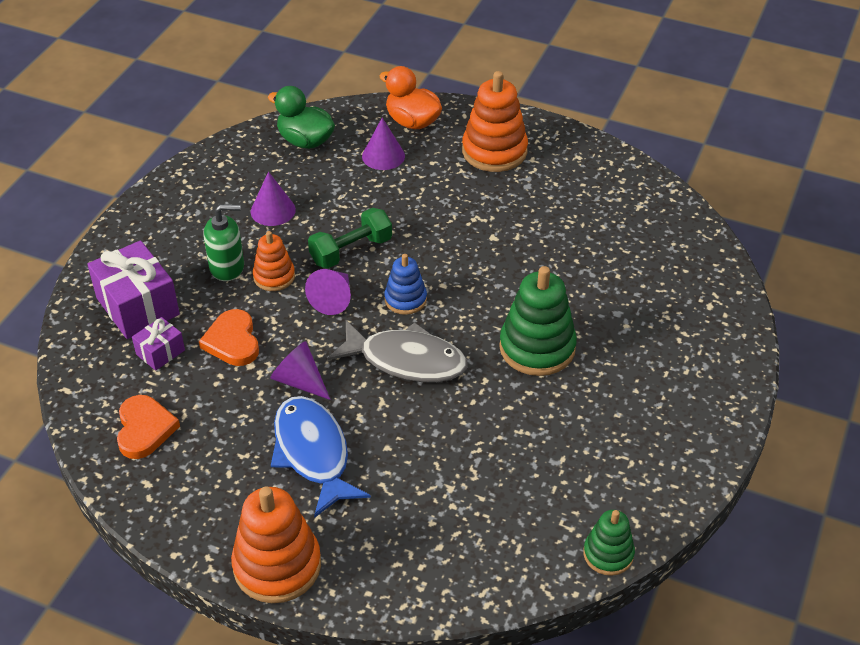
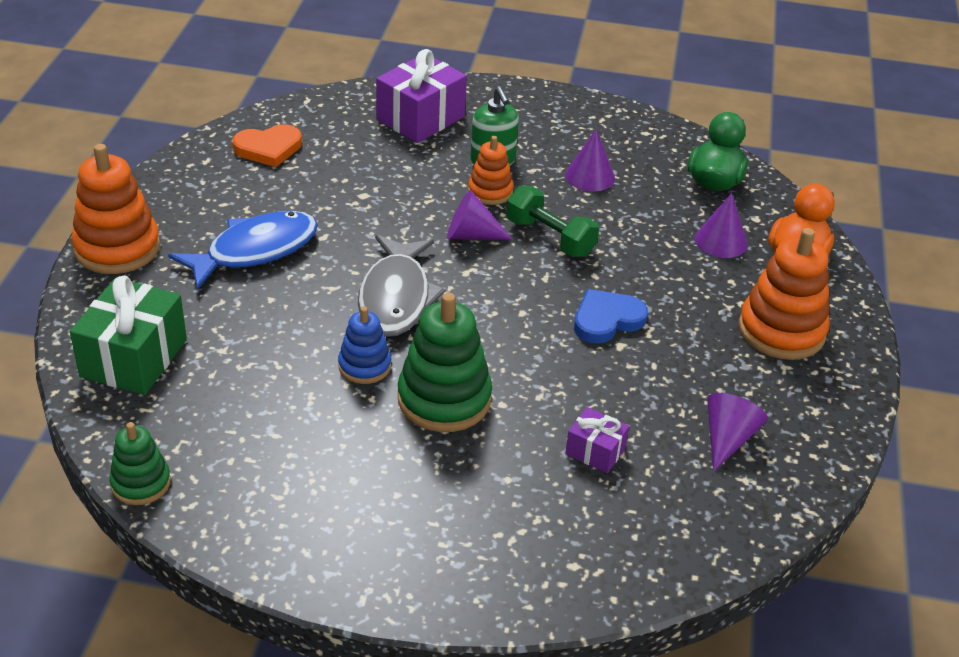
camera: 75 degrees right, 5 degrees down
purple gift [132,317,185,371] -> purple gift moved to [565,407,629,473]
orange heart [199,309,259,366] -> none
purple cone [270,341,331,400] -> purple cone moved to [707,393,768,472]
blue stacking toy [384,254,427,315] -> blue stacking toy moved to [338,306,391,384]
none -> green gift [70,276,187,395]
none -> blue heart [574,289,648,344]

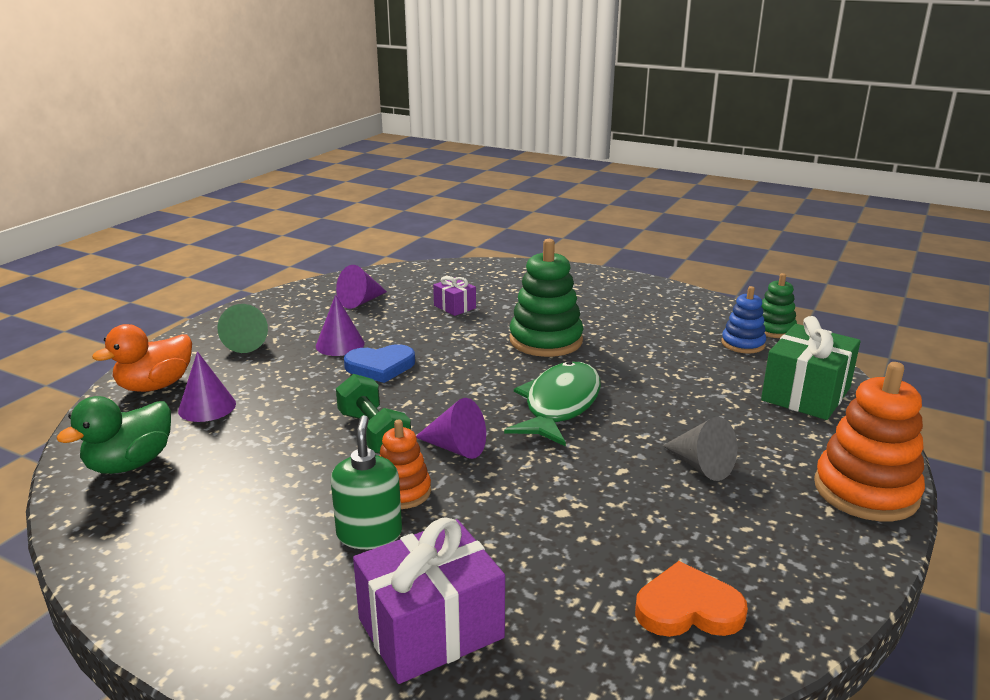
camera: 160 degrees left, 15 degrees down
blue fish [168,211,318,290] -> grey cone [662,417,738,481]
blue stacking toy [338,306,391,384] -> blue stacking toy moved to [721,286,766,353]
grey fish [358,235,445,337] -> green fish [504,361,601,447]
purple cone [565,129,615,191] -> purple cone moved to [316,295,365,356]
orange stacking toy [739,228,830,360] -> green cone [217,304,268,353]

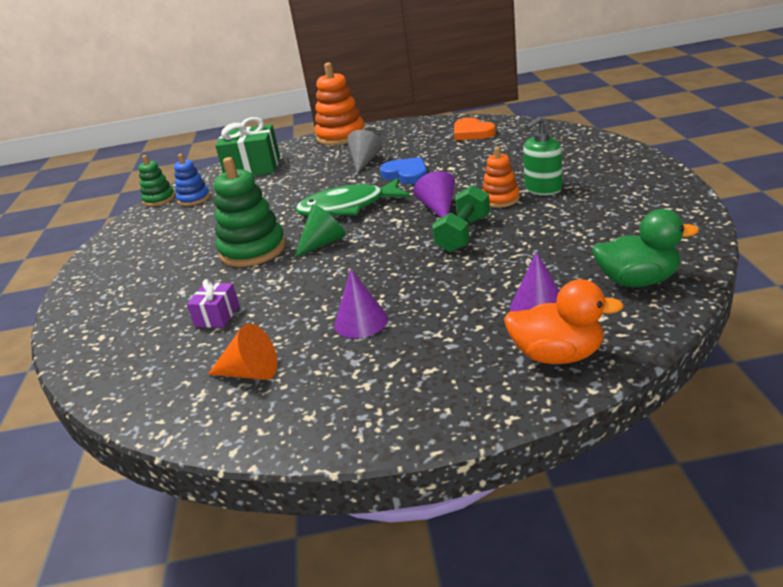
camera: 120 degrees left, 5 degrees up
green cone [217,304,268,353] -> green cone moved to [294,205,346,258]
purple cone [336,265,387,309] -> orange cone [208,324,277,380]
blue heart [344,344,415,383] -> blue heart moved to [380,157,427,184]
purple gift [353,517,505,684] -> none

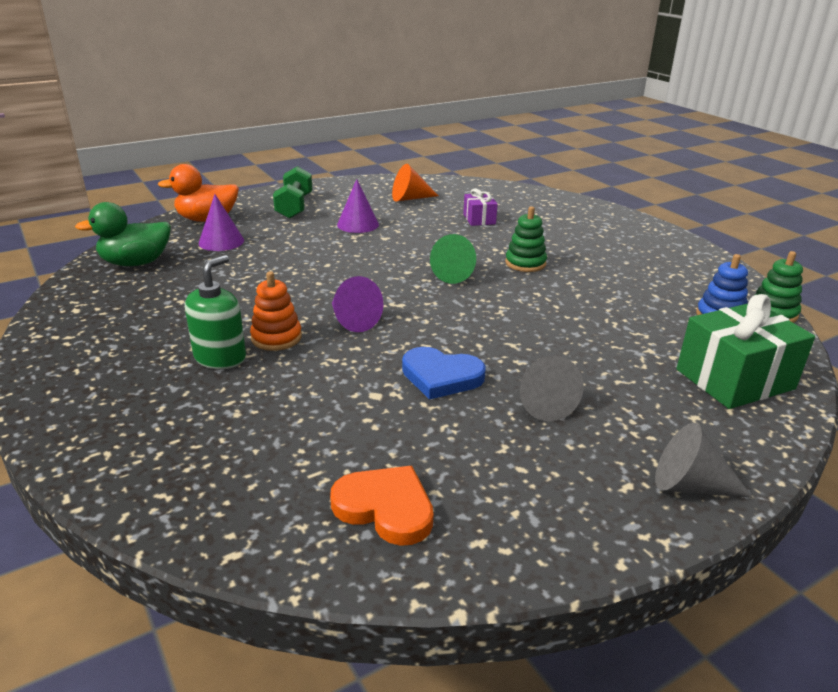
camera: 150 degrees right, 0 degrees up
green stacking toy [214,157,286,267] -> green stacking toy [505,206,547,272], size x0.58
green fish [295,178,410,216] -> none
orange stacking toy [315,63,365,145] -> grey cone [655,423,753,498]
green dumbbell [432,185,490,253] -> green dumbbell moved to [273,166,312,219]

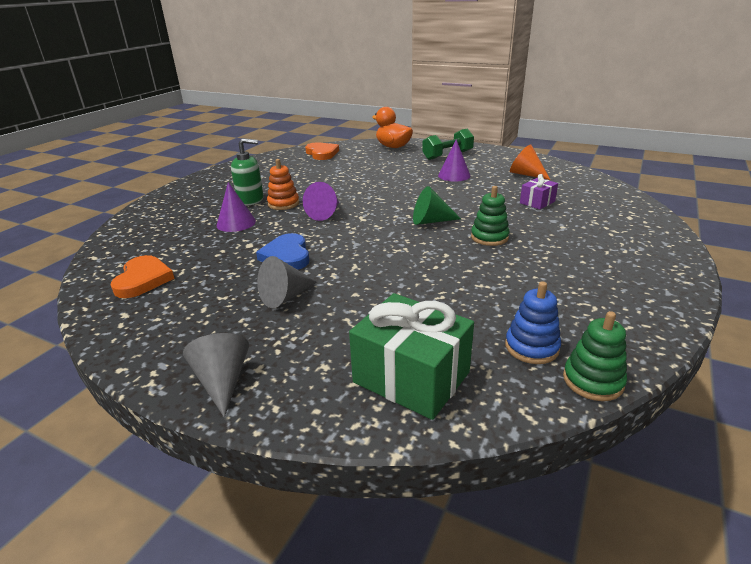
camera: 60 degrees right, 0 degrees up
green duck [75,202,171,266] -> orange heart [305,143,339,160]
purple cone [199,194,244,251] -> purple cone moved to [217,182,256,232]

